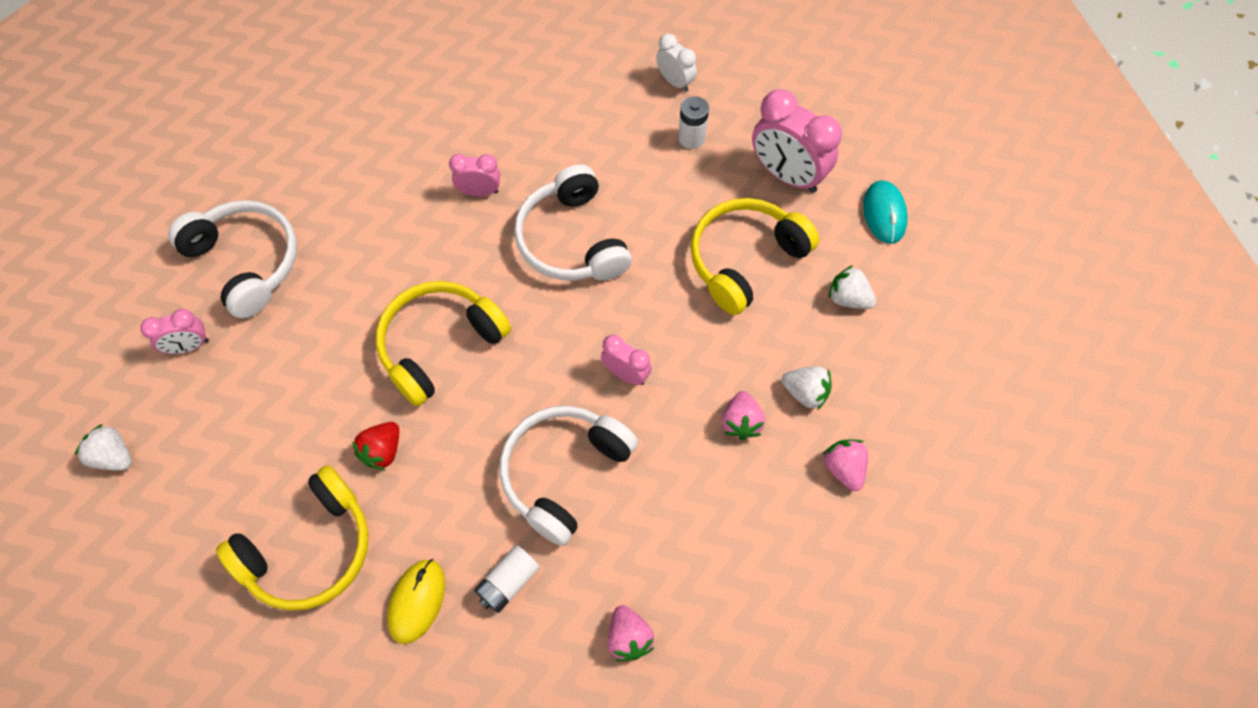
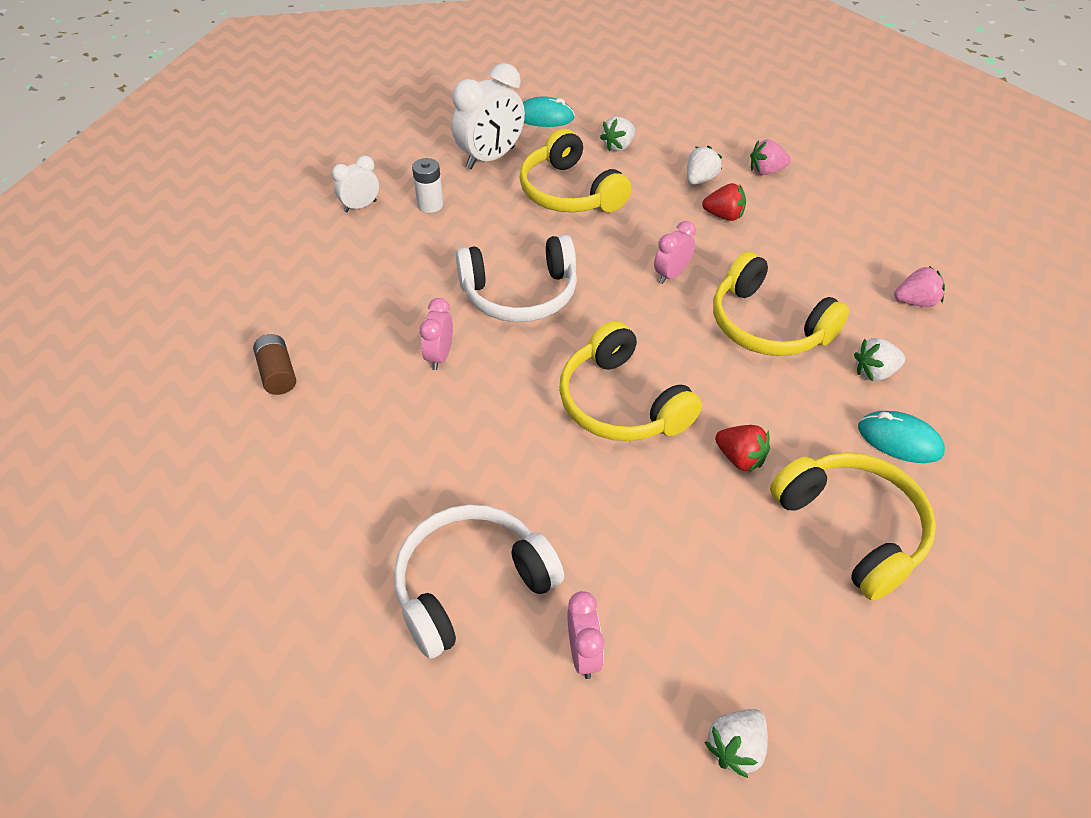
camera: 80 degrees left, 15 degrees down
yellow mouse [387,559,445,644] -> turquoise mouse [858,411,945,463]
white battery [474,545,540,613] -> white strawberry [854,338,905,381]
white headphones [500,406,638,546] -> yellow headphones [713,251,849,356]
pink strawberry [722,391,765,440] -> red strawberry [702,183,746,221]
pink clock [752,89,842,193] -> white clock [452,63,525,169]
none -> brown battery [253,334,296,395]

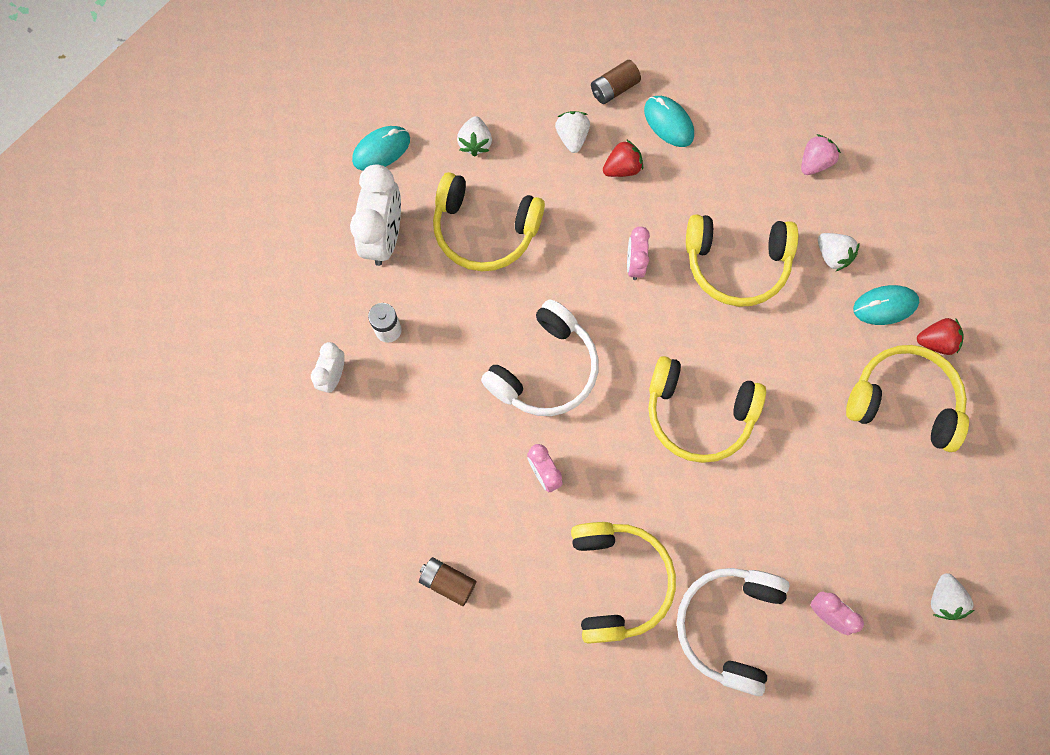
camera: 40 degrees left, 25 degrees up
red strawberry [715,425,770,472] -> red strawberry moved to [917,318,964,355]
pink strawberry [750,139,791,175] -> brown battery [591,60,641,104]
white strawberry [854,338,905,381] -> white strawberry turned 75 degrees counterclockwise [818,233,860,272]
none -> yellow headphones [571,522,676,644]
none -> turquoise mouse [644,96,694,147]

